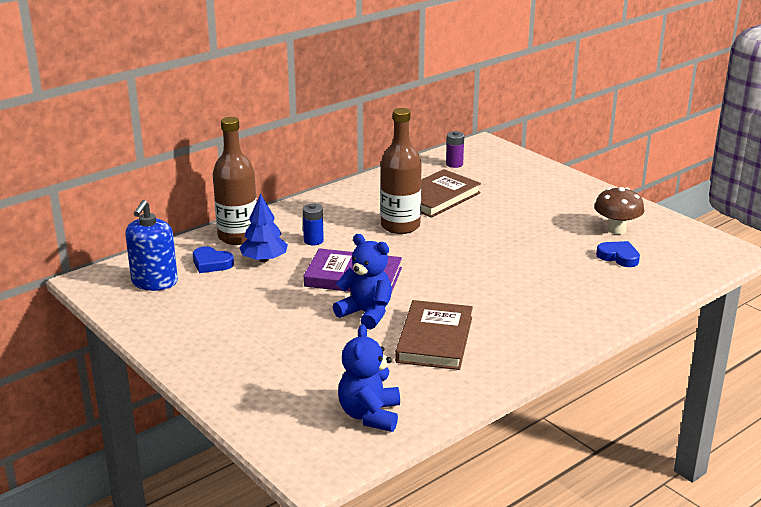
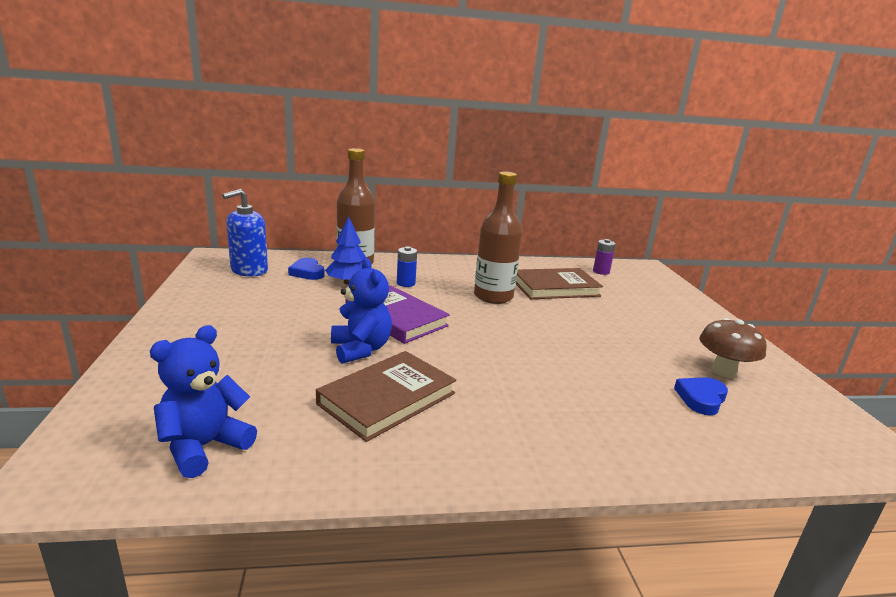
camera: 30 degrees right, 5 degrees down
blue heart [596,241,640,267] -> blue heart turned 120 degrees counterclockwise [674,377,728,415]

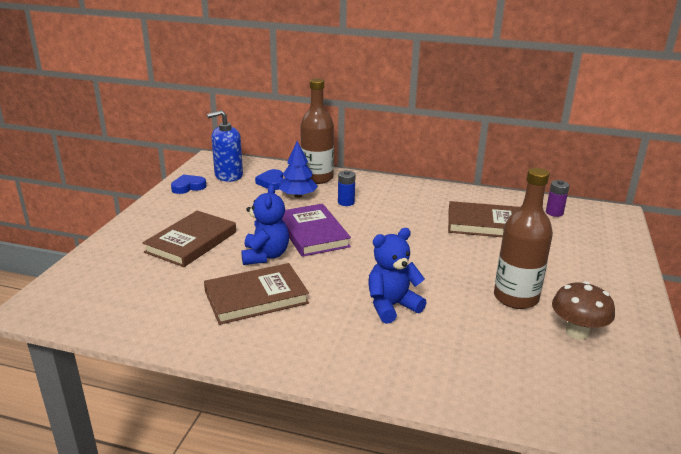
camera: 25 degrees right, 5 degrees up
blue teddy bear [150,325,257,478] -> blue teddy bear moved to [368,228,427,324]
brown bottle [474,172,522,304] -> brown bottle moved to [494,168,553,309]
blue heart [674,377,728,415] -> blue heart moved to [171,175,206,194]
none -> brown book [142,211,236,267]

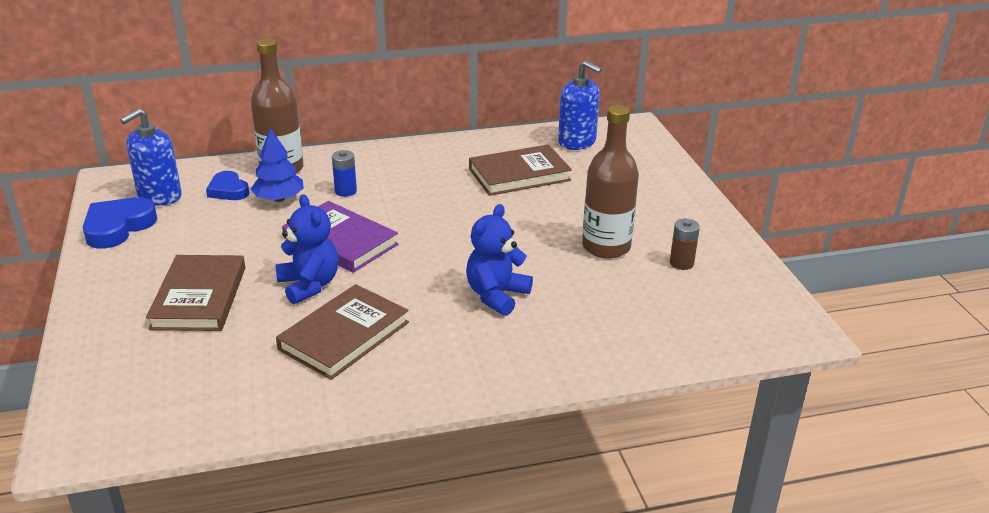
camera: 30 degrees left, 5 degrees up
blue heart [171,175,206,194] -> blue heart [83,197,157,248], size x1.53
purple battery [546,180,569,217] -> blue soap dispenser [558,61,602,150]
brown mushroom [552,281,615,340] -> brown battery [670,219,700,270]

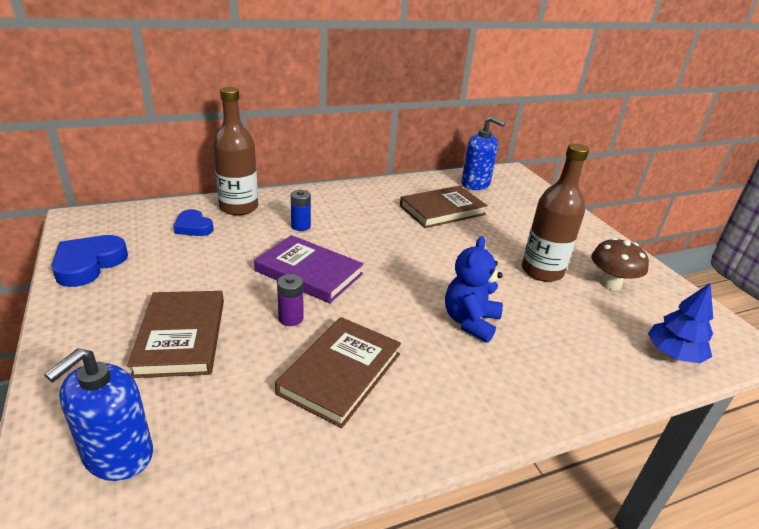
camera: 10 degrees left, 0 degrees up
blue soap dispenser [120,109,182,206] -> blue soap dispenser moved to [44,348,153,481]
blue tree [251,128,304,202] -> blue tree moved to [648,283,713,364]
blue teddy bear [275,194,338,305] -> purple battery [277,274,304,326]
brown battery [670,219,700,270] -> brown mushroom [591,238,649,290]

